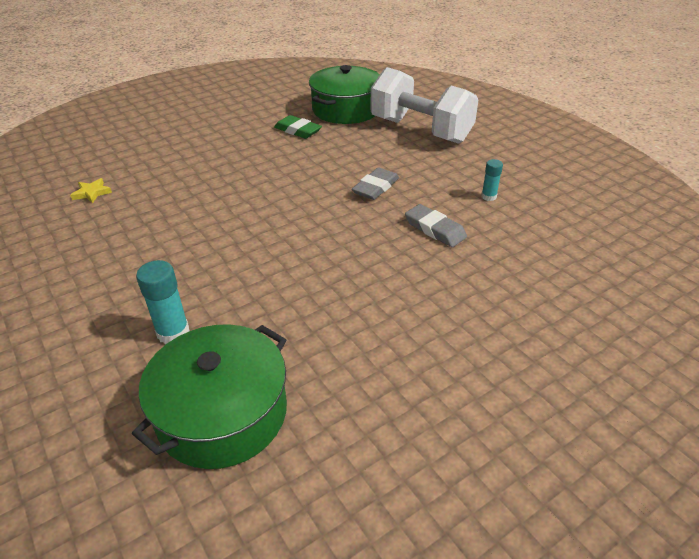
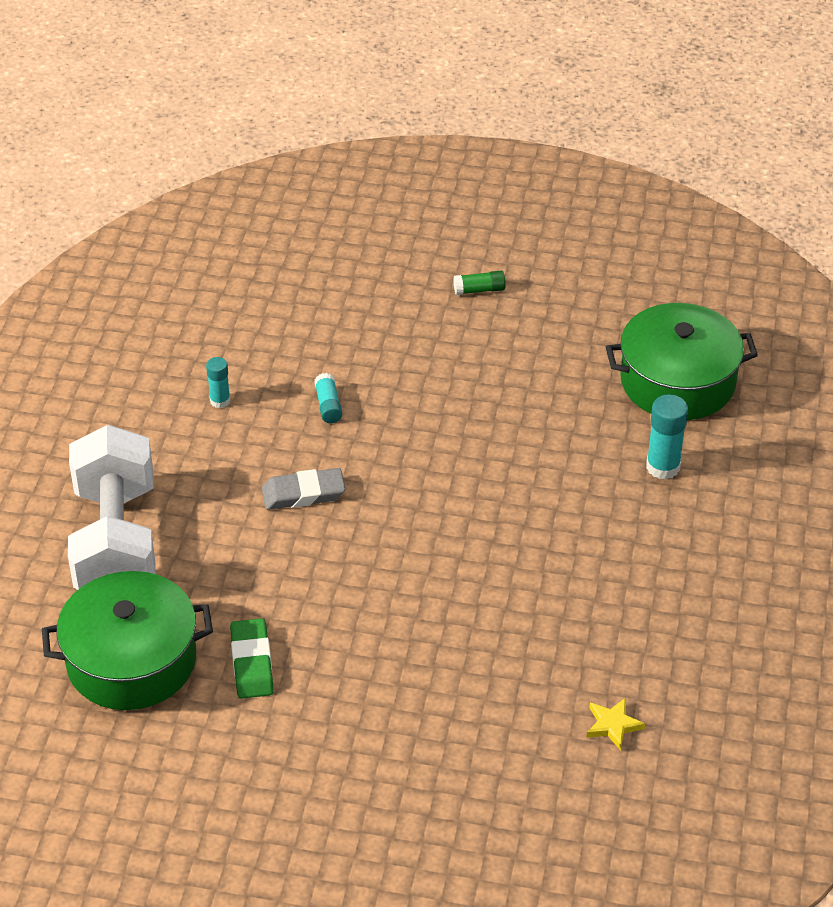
camera: 135 degrees left, 5 degrees up
grey eraser [405,204,467,247] -> turquoise glue stick [314,373,342,423]
none -> green glue stick [454,270,506,295]

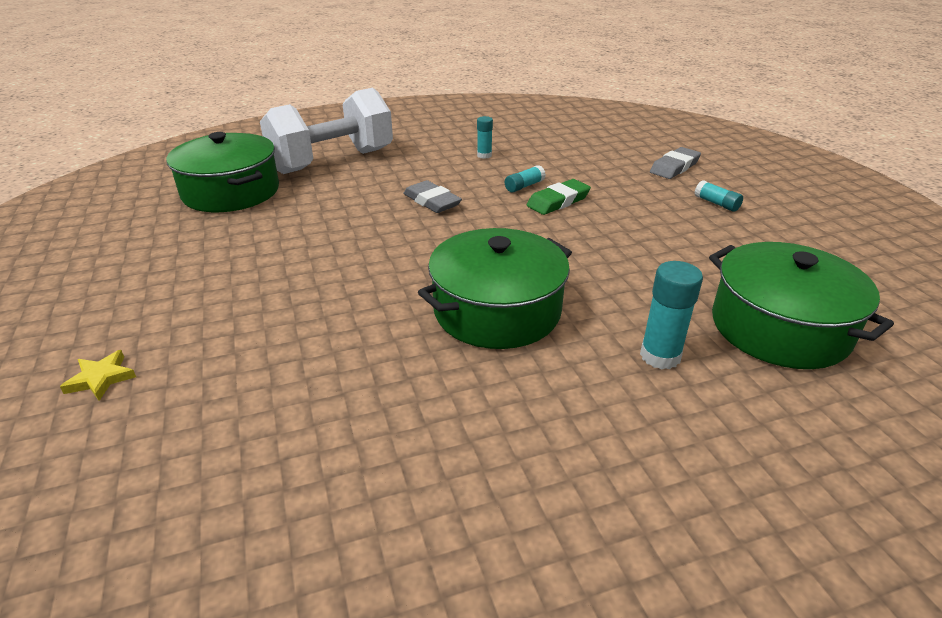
camera: 60 degrees right, 10 degrees down
green eraser [230,618,274,699] -> green eraser moved to [526,179,591,215]
green glue stick [454,270,506,295] -> turquoise glue stick [695,180,743,212]
yellow star [586,698,645,751] -> yellow star moved to [60,350,136,401]
none -> green pot [418,228,572,349]
none -> grey eraser [650,147,701,179]

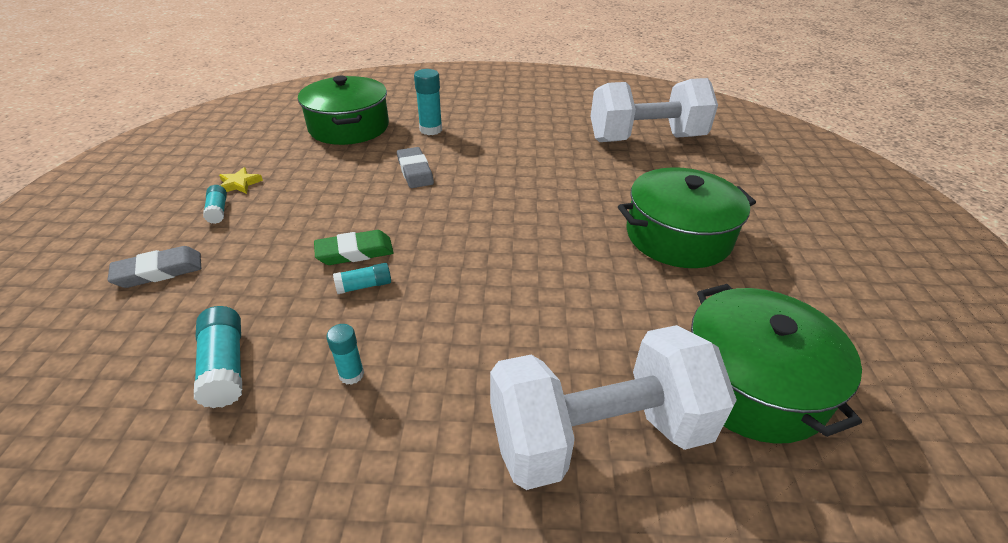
camera: 160 degrees left, 5 degrees up
yellow star [60,350,136,401] -> yellow star moved to [219,167,263,194]
grey eraser [403,180,462,213] -> grey eraser moved to [397,147,434,188]
green pot [418,228,572,349] -> green pot moved to [618,167,756,268]
none -> turquoise glue stick [194,306,242,408]
none -> white dumbbell [590,78,718,142]

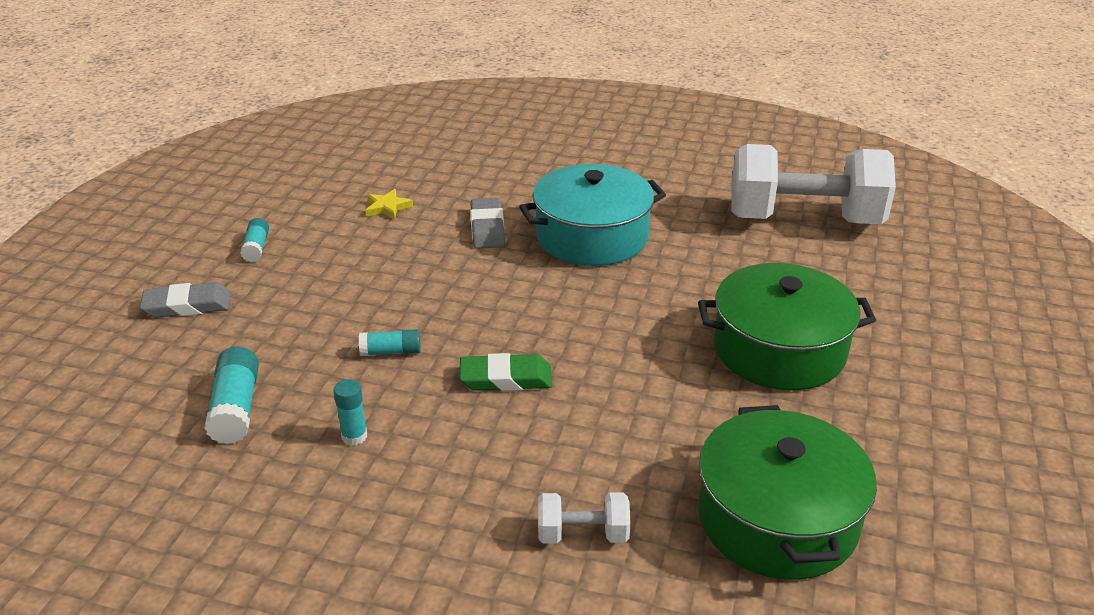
camera: 15 degrees right, 5 degrees down
yellow star [219,167,263,194] -> yellow star moved to [366,189,413,220]
green pot [298,76,389,145] -> none
green eraser [314,230,394,265] -> green eraser moved to [460,353,552,391]
turquoise glue stick [414,69,442,135] -> none
white dumbbell [490,325,737,490] -> white dumbbell [538,492,630,544], size x0.41
none -> turquoise pot [519,164,666,266]

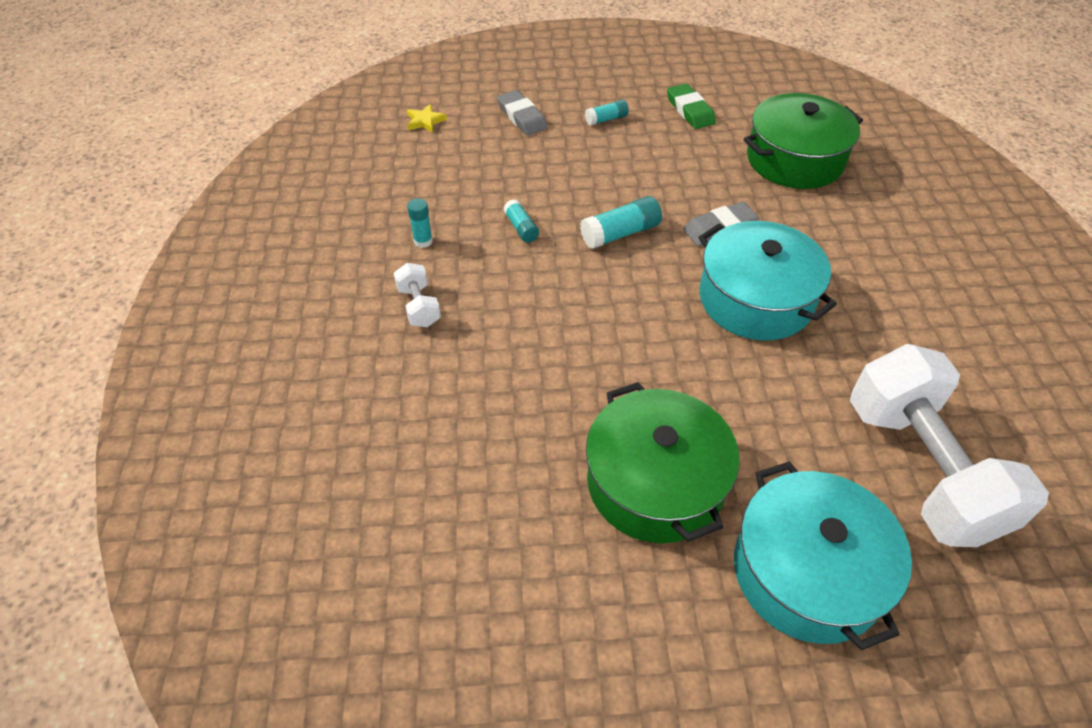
camera: 70 degrees right, 15 degrees up
turquoise glue stick [204,347,259,444] -> turquoise glue stick moved to [580,196,662,249]
yellow star [366,189,413,220] -> yellow star moved to [407,104,447,133]
green eraser [460,353,552,391] -> green eraser moved to [667,84,716,129]
white dumbbell [538,492,630,544] -> white dumbbell moved to [394,263,441,327]
green pot [698,405,877,580] -> green pot moved to [744,93,863,189]
none -> turquoise pot [734,461,912,650]

